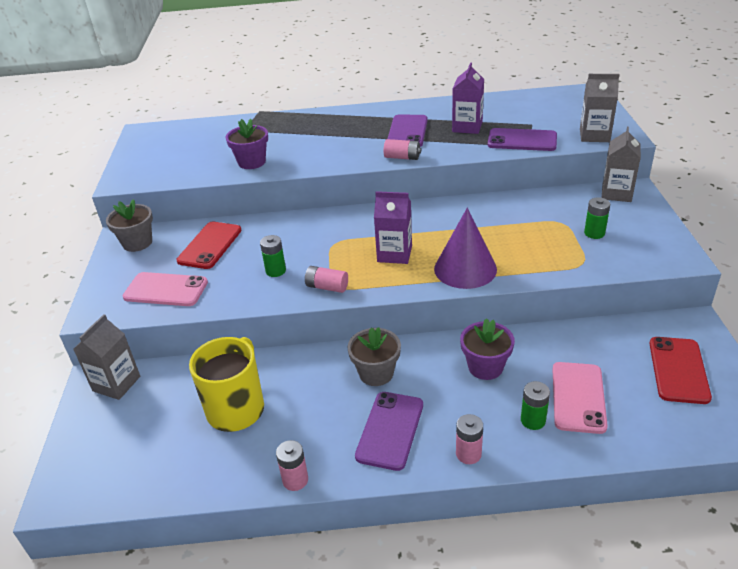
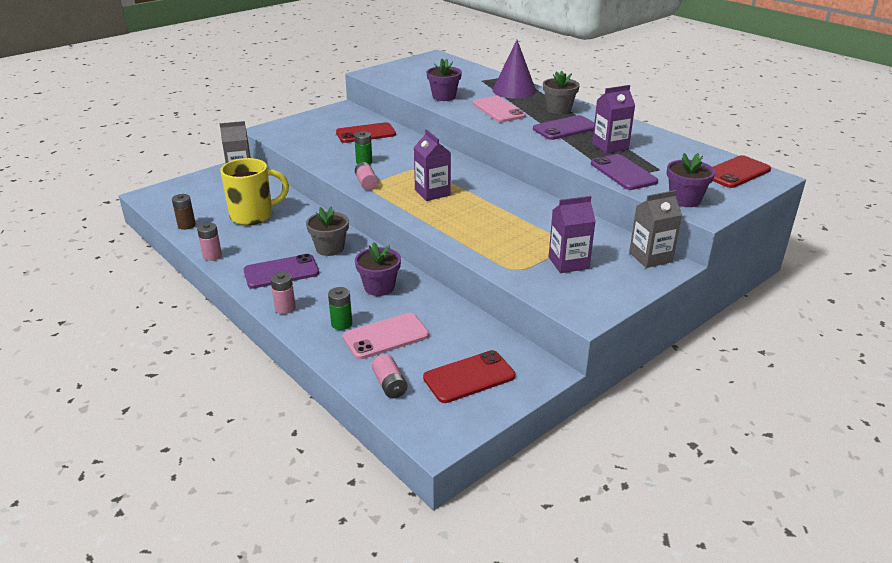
camera: 50 degrees right, 5 degrees down
grey flower pot [106,199,153,252] -> grey flower pot moved to [543,71,580,114]
pink phone [123,272,208,306] -> pink phone moved to [473,96,526,122]
pink battery [384,139,421,160] -> pink battery moved to [372,354,407,398]
purple cone [434,208,497,289] -> purple cone moved to [493,40,536,99]
grey carton [580,74,619,142] -> purple flower pot [667,153,715,207]
green battery [584,197,610,239] -> purple carton [549,196,596,273]
none -> brown battery [172,194,196,230]
none -> red phone [713,155,771,188]

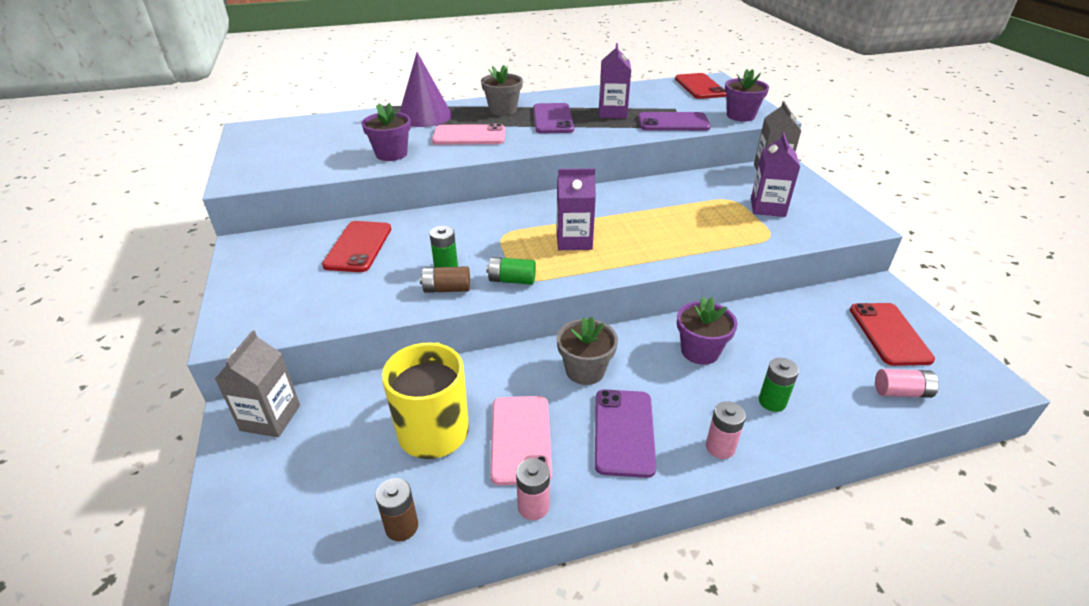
camera: 65 degrees left, 5 degrees up
pink phone [343,313,429,359] -> pink phone moved to [490,396,552,485]
pink battery [355,162,378,191] -> green battery [486,257,536,285]
none -> brown battery [420,266,470,293]

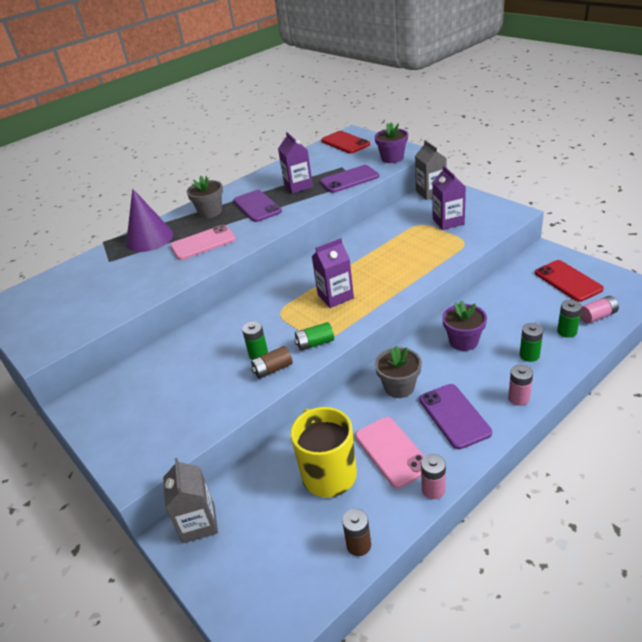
camera: 20 degrees left, 0 degrees up
red phone [322,221,391,272] -> none
purple flower pot [361,103,411,161] -> none
none -> green battery [557,300,582,338]

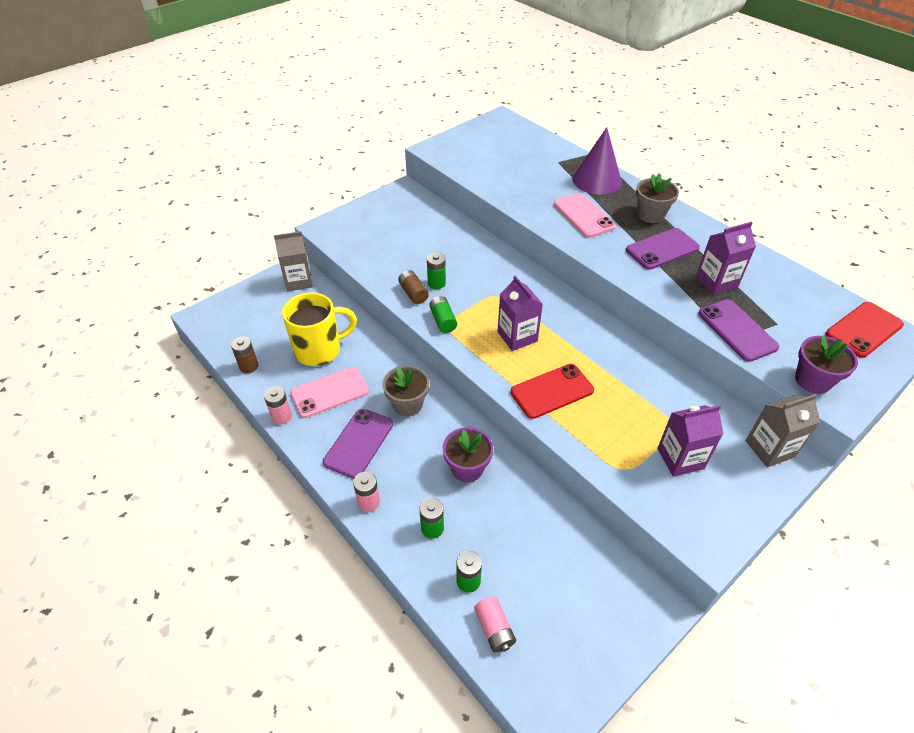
camera: 85 degrees right, 10 degrees up
purple phone [419,384,492,450] -> purple phone turned 45 degrees counterclockwise [323,408,393,479]
red phone [535,260,604,302] -> red phone moved to [511,364,594,419]

